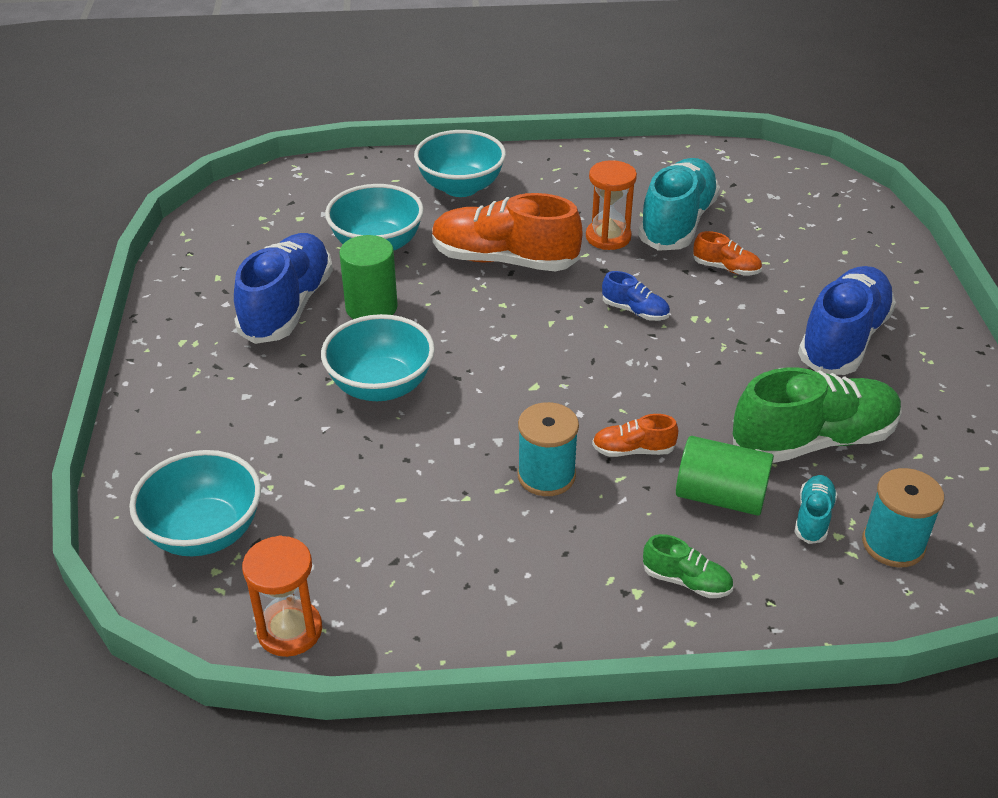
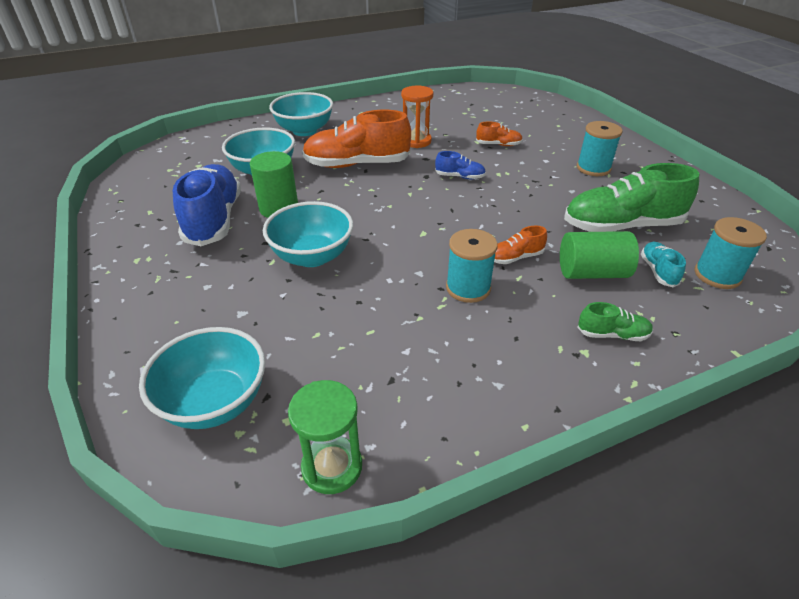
camera: 20 degrees left, 0 degrees up
orange hourglass [242,536,322,657] -> green hourglass [288,380,362,494]
turquoise shoe [638,158,720,251] -> none
green shoe [733,368,902,463] -> green shoe turned 150 degrees counterclockwise [564,163,699,232]
blue shoe [798,266,896,375] -> turquoise spool [577,121,623,176]

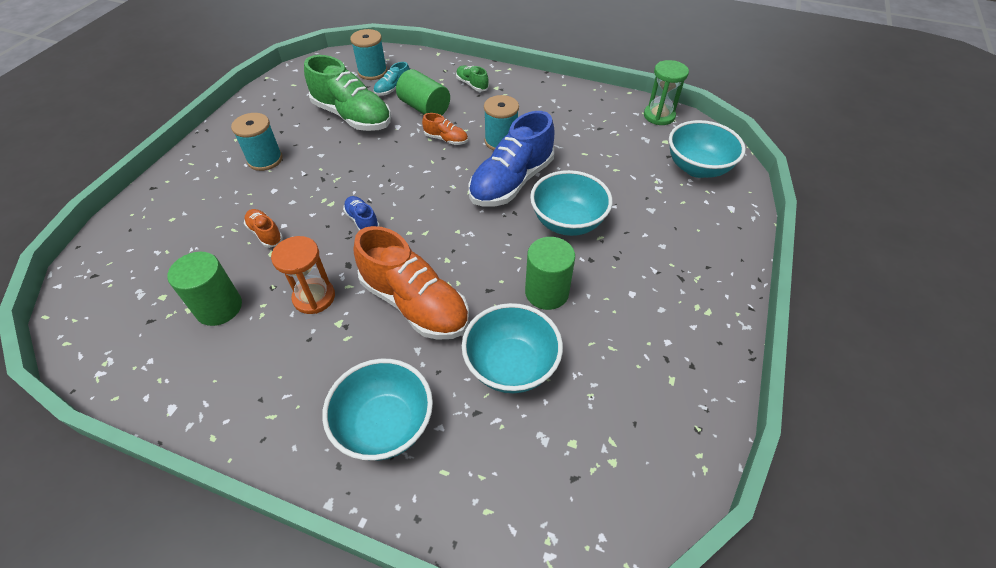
camera: 135 degrees left, 10 degrees up
blue shoe [173,164,241,246] -> blue shoe moved to [468,111,554,206]
none -> green cylinder [168,252,242,326]

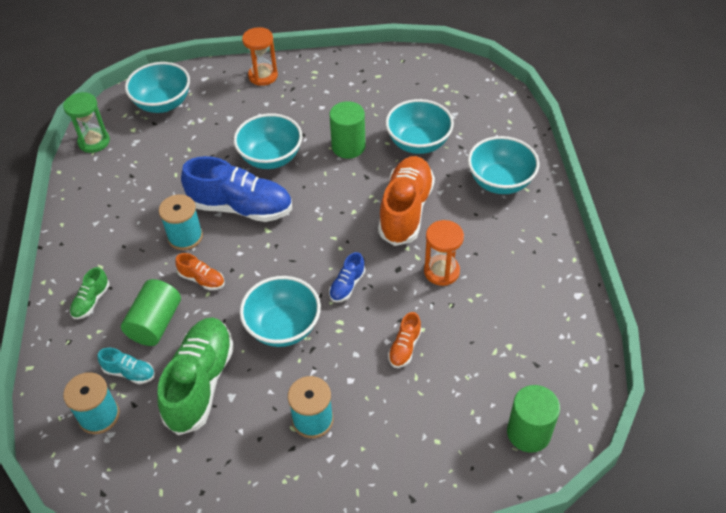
camera: 115 degrees left, 0 degrees up
green cylinder [168,252,242,326] -> green cylinder moved to [507,385,560,453]
orange shoe [422,113,468,145] -> orange shoe turned 120 degrees clockwise [175,253,225,290]
none -> turquoise bowl [240,276,321,347]
none -> orange hourglass [242,27,278,86]

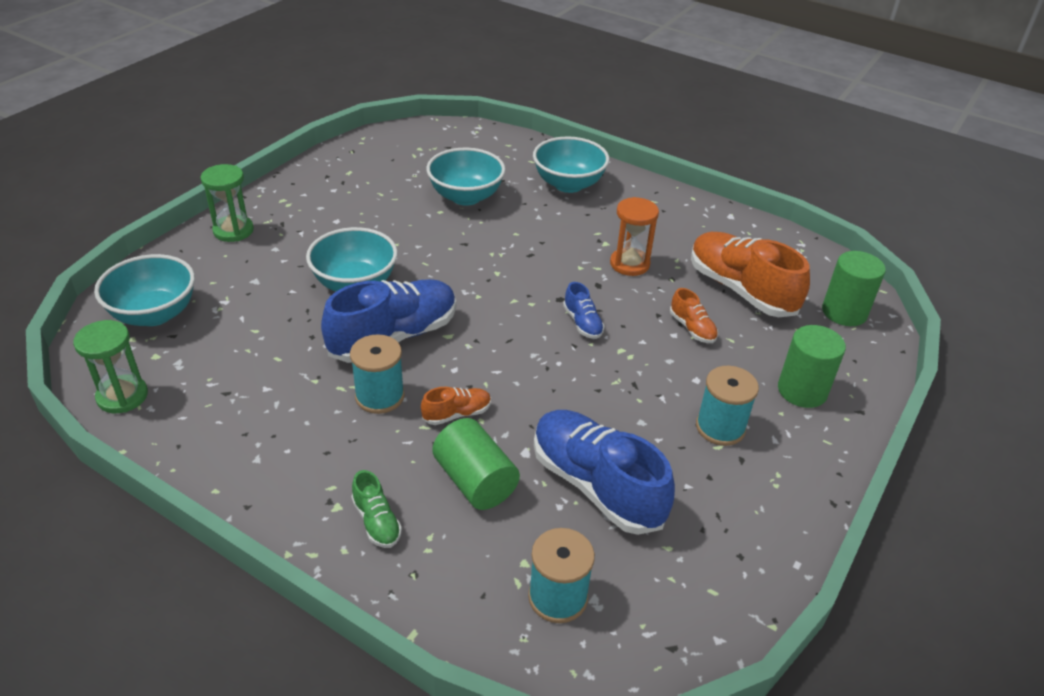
camera: 55 degrees left, 10 degrees down
turquoise shoe [97,348,155,384] -> none
green shoe [158,317,234,435] -> blue shoe [534,410,675,535]
turquoise bowl [240,276,321,347] -> none
orange hourglass [242,27,278,86] -> green hourglass [200,164,254,242]
green cylinder [329,101,366,159] -> green cylinder moved to [778,325,846,408]
orange shoe [378,156,435,246] -> orange shoe moved to [691,232,810,317]

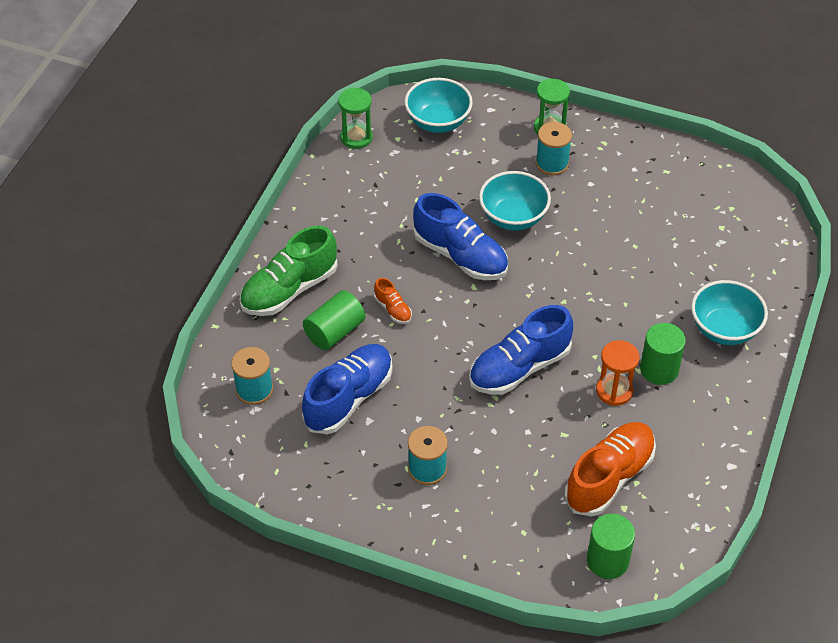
camera: 80 degrees right, 10 degrees up
turquoise spool [350,334,405,414] -> turquoise spool moved to [536,122,572,175]
green shoe [351,470,402,548] -> green shoe [239,225,338,316], size x2.18
turquoise bowl [426,148,506,206] -> none
blue shoe [563,282,605,339] -> blue shoe [469,305,573,395], size x2.18
orange shoe [670,288,718,343] -> none
green cylinder [778,325,846,408] -> green cylinder moved to [640,323,686,385]

